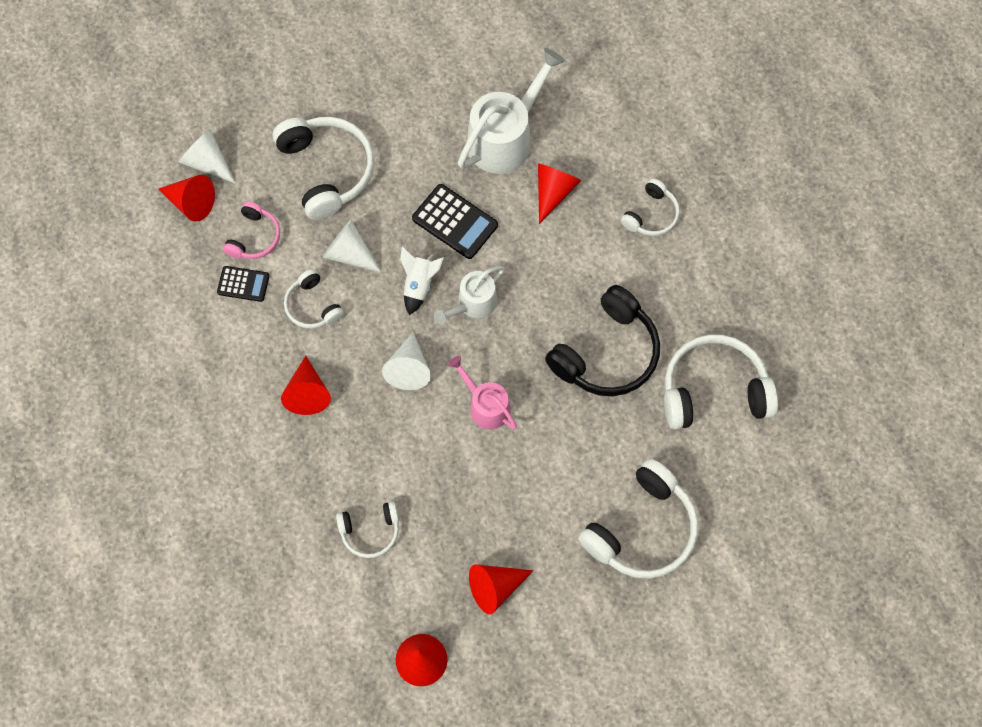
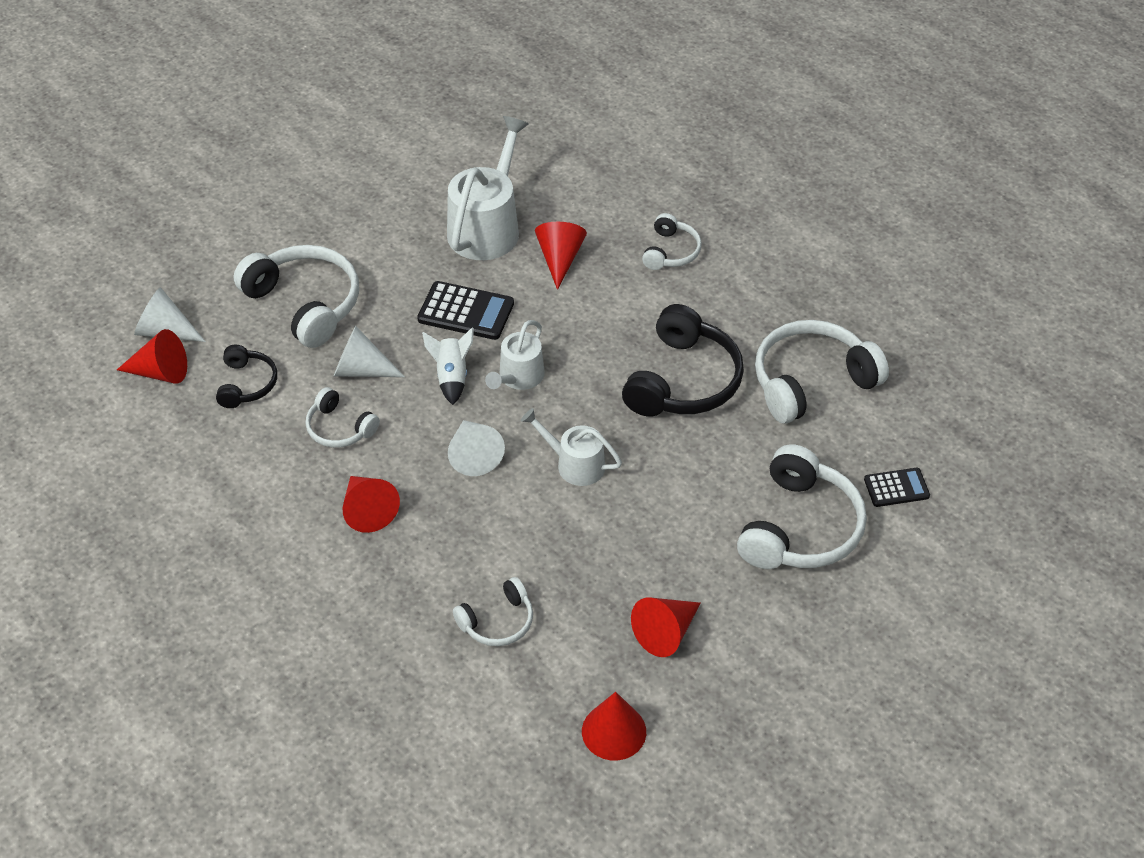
camera: 20 degrees left, 20 degrees down
black calculator [217,266,270,302] -> black calculator moved to [864,468,930,507]
pink headphones [223,201,280,259] -> black headphones [216,345,277,408]
pink watering can [448,356,517,429] -> white watering can [521,408,622,486]

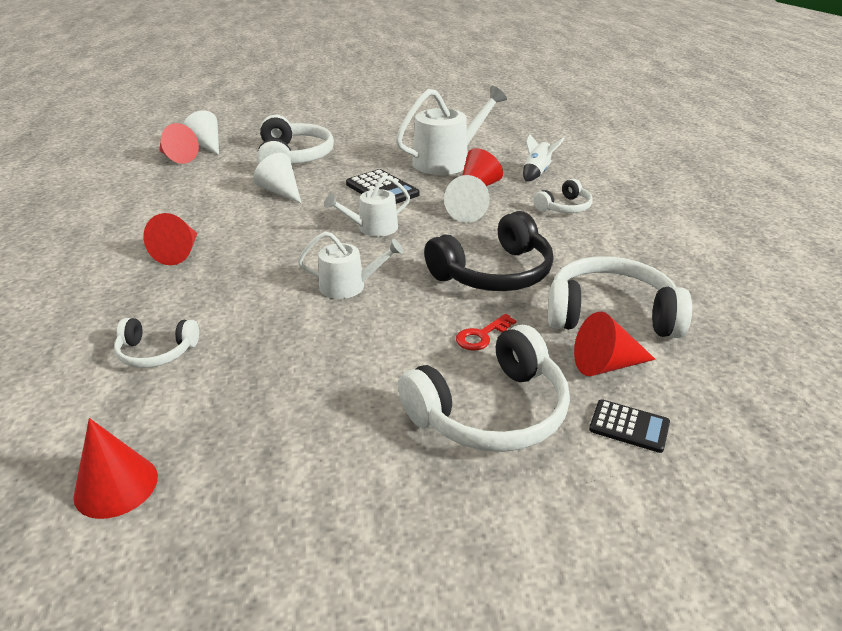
camera: 35 degrees right, 15 degrees down
black headphones [216,345,277,408] -> none
white headphones [306,387,380,448] -> none
white rocket [422,327,474,405] -> white rocket moved to [523,134,565,181]
white cone [448,420,505,476] -> white cone moved to [444,175,490,223]
white watering can [521,408,622,486] -> white watering can turned 120 degrees clockwise [298,231,404,299]
red cone [631,598,700,657] -> red cone moved to [574,312,656,376]
none -> red key [456,314,516,351]

